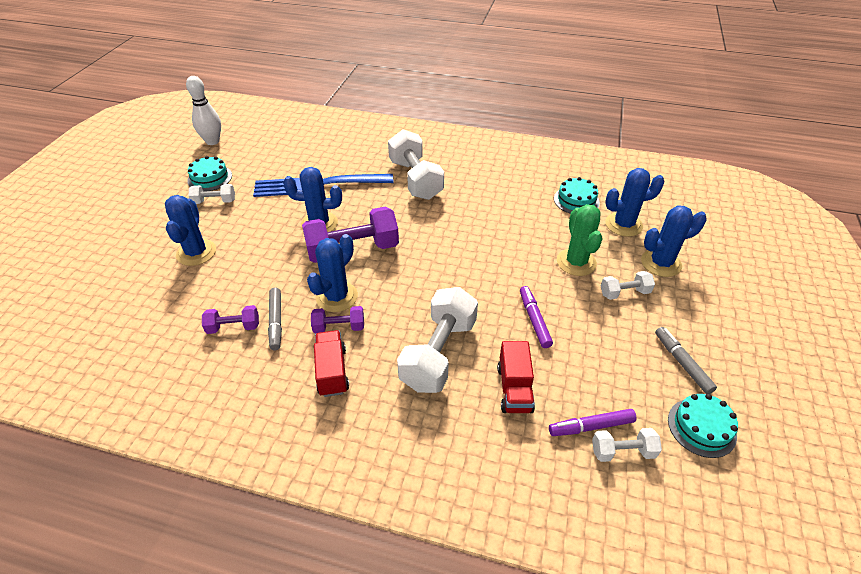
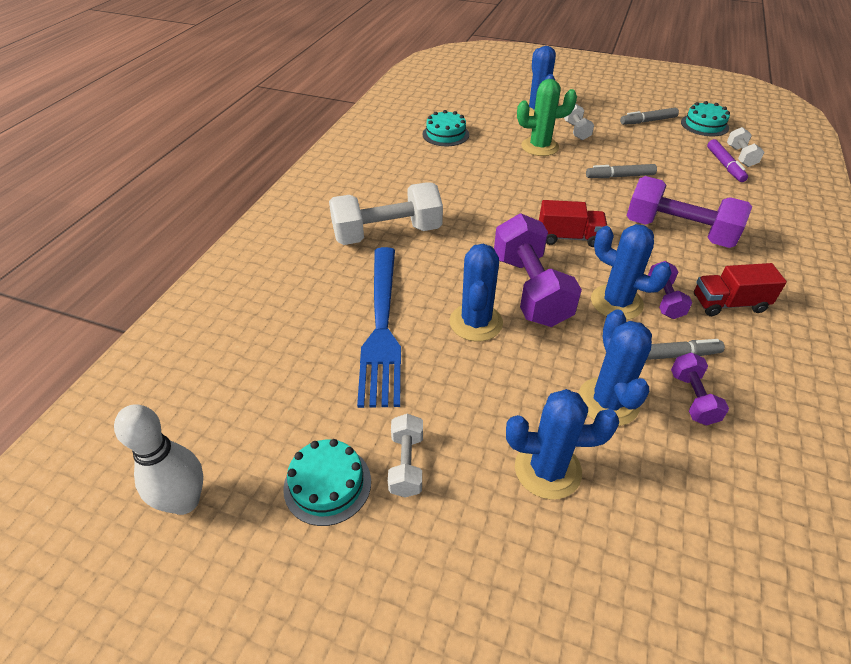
camera: 85 degrees left, 0 degrees up
white dumbbell [397,287,478,393] -> purple dumbbell [626,176,752,248]
red truck [497,341,535,413] -> red truck moved to [539,200,607,247]
purple marker [520,286,553,348] -> grey marker [586,164,657,178]
blue cactus [605,168,665,237] -> blue cactus moved to [579,309,652,426]

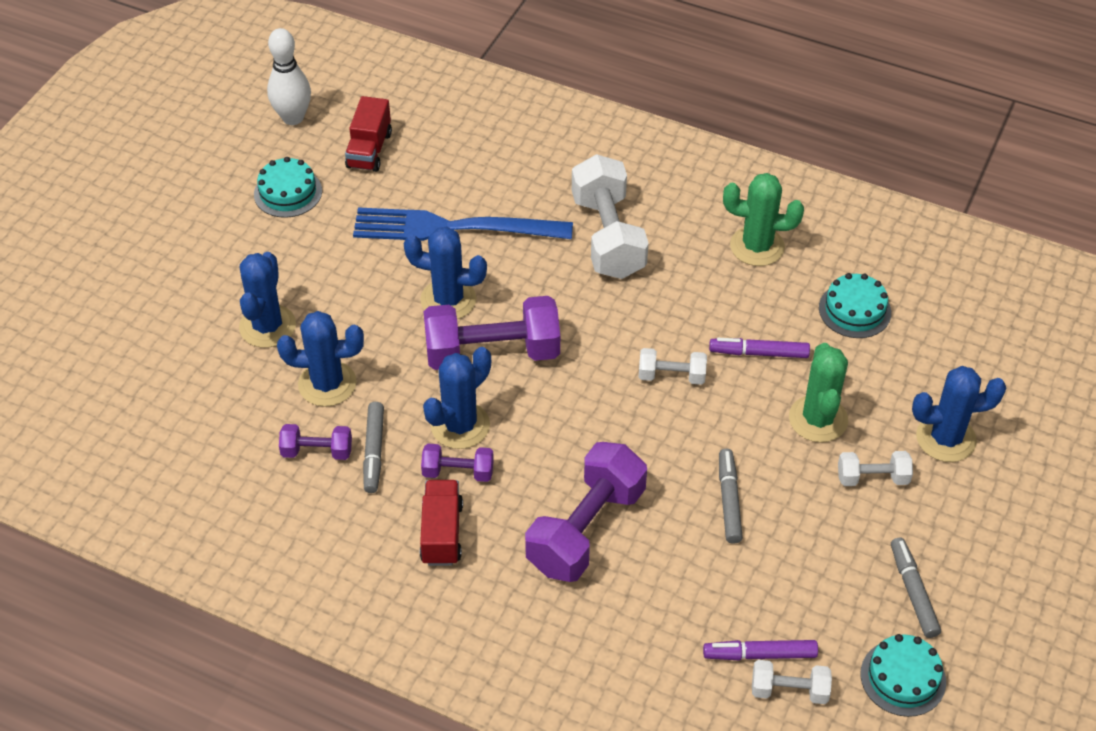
camera: 95 degrees right, 5 degrees up
white dumbbell [388,414,423,498] -> white dumbbell moved to [639,348,707,385]
red truck [539,200,607,247] -> red truck moved to [345,96,392,172]
none -> purple marker [709,338,810,358]
none -> green cactus [723,173,804,266]

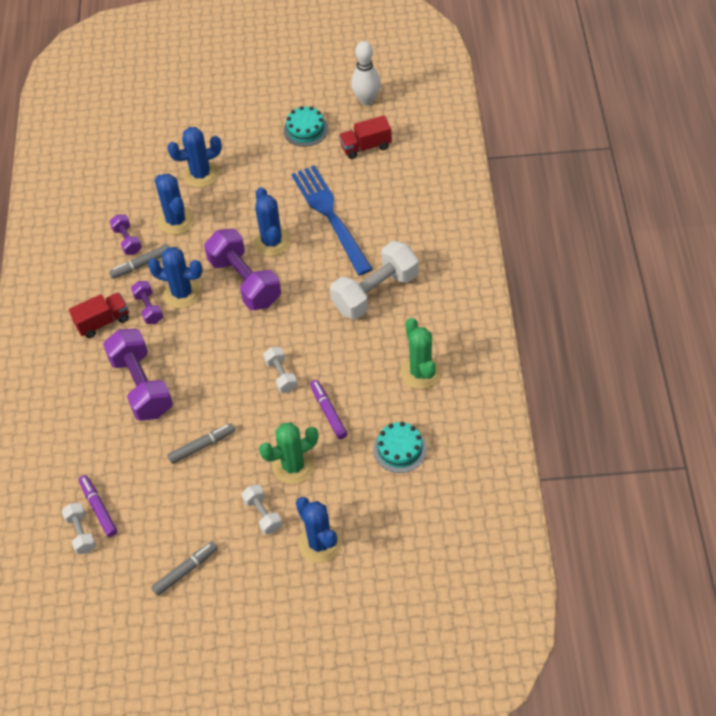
camera: 65 degrees right, 5 degrees up
purple dumbbell [525,442,647,582] -> purple dumbbell turned 60 degrees clockwise [103,329,173,421]
turquoise cake [861,634,946,717] -> none

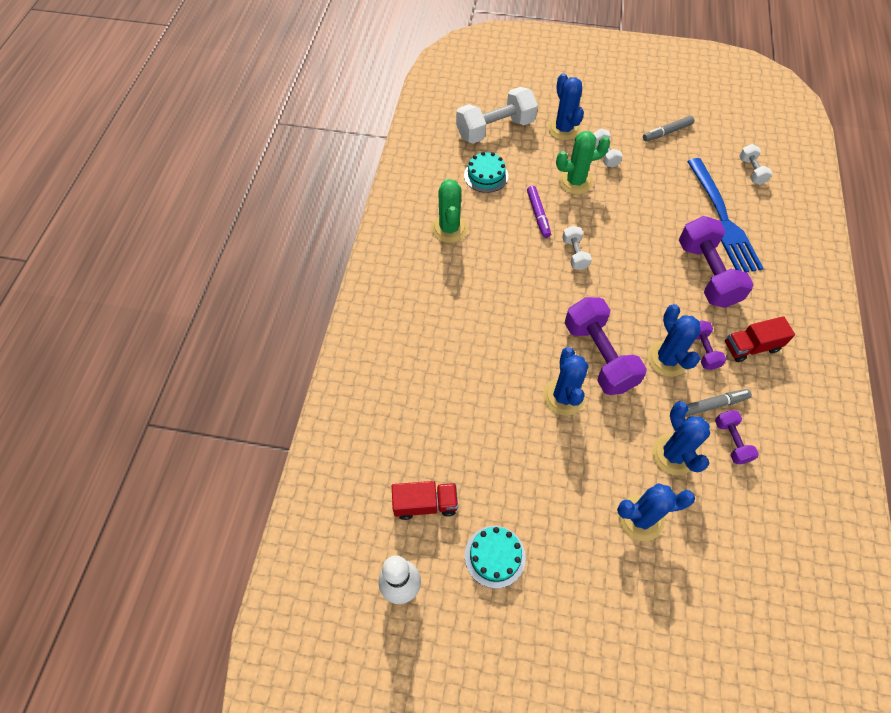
camera: 170 degrees left, 5 degrees up
purple marker [79,475,117,537] -> none
blue cactus [148,247,203,308] -> blue cactus turned 45 degrees clockwise [647,304,701,377]
grey marker [167,423,235,464] -> none
blue fork [291,165,373,276] -> blue fork moved to [687,158,763,273]
white dumbbell [330,241,419,320] -> white dumbbell moved to [456,87,538,144]

